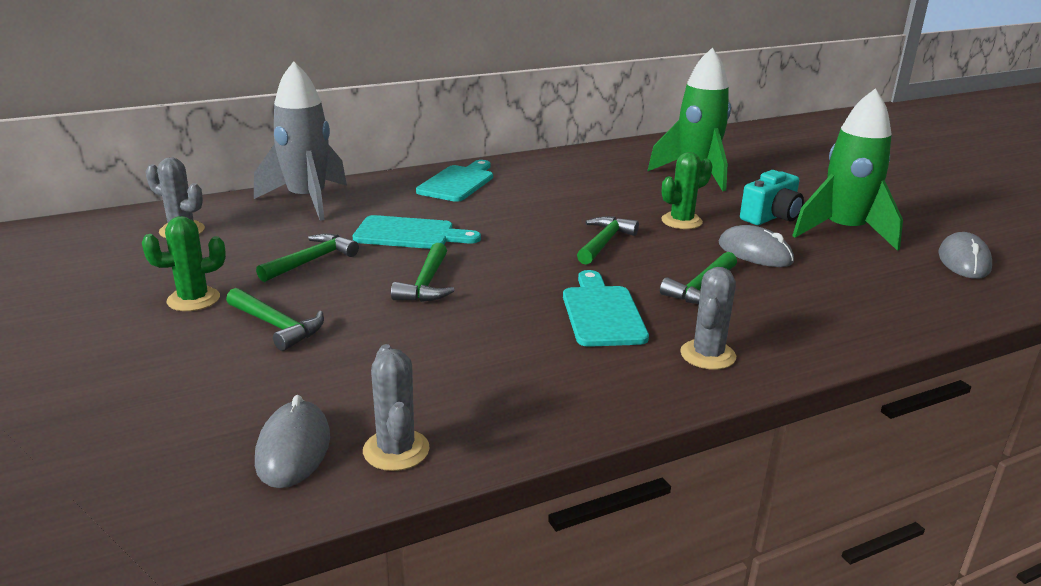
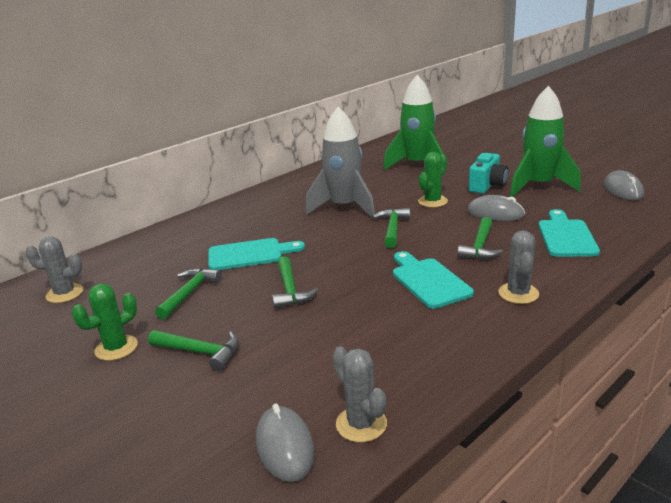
camera: 15 degrees left, 0 degrees up
grey rocket [254,61,347,221] -> grey rocket moved to [305,107,375,217]
turquoise cutting board [416,160,493,202] -> turquoise cutting board moved to [538,209,600,257]

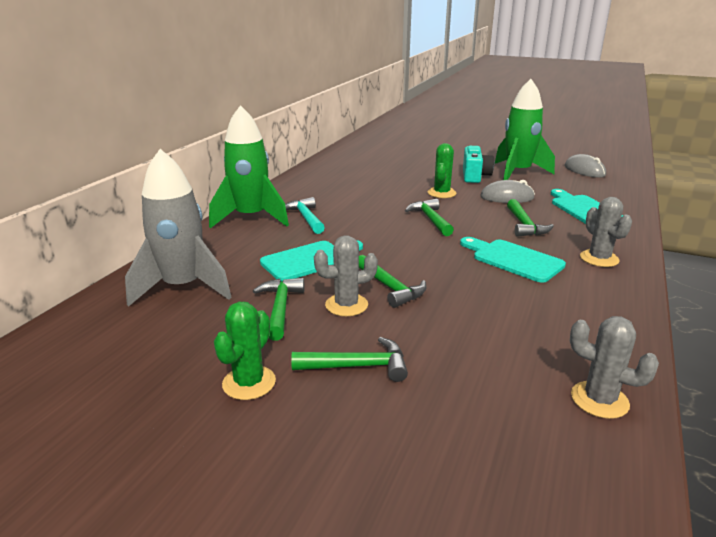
camera: 25 degrees left, 0 degrees up
grey cactus [26,236,83,303] -> grey cactus moved to [314,235,378,316]
grey mouse [256,403,315,482] -> none
grey rocket [305,107,375,217] -> grey rocket moved to [125,149,232,307]
green rocket [383,75,445,174] -> green rocket moved to [209,105,289,228]
none -> turquoise hammer [285,197,325,234]

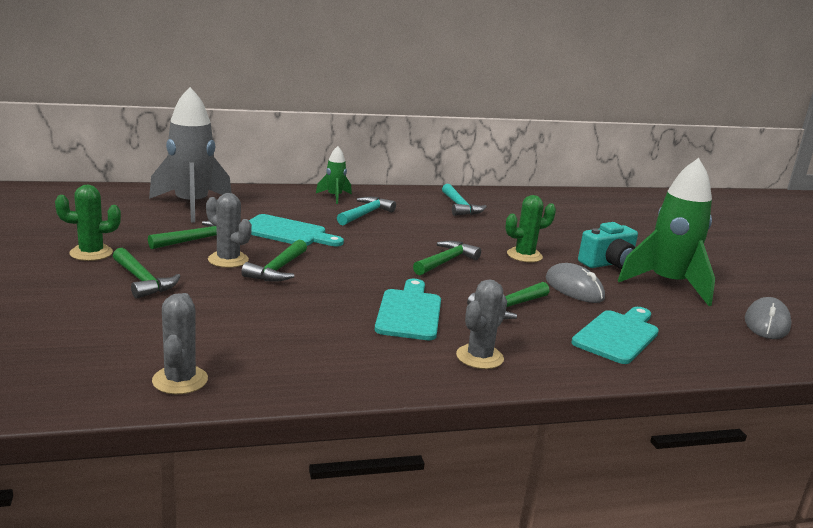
camera: 50 degrees right, 5 degrees down
green rocket [209,105,289,228] -> green rocket [316,146,352,204], size x0.48
none -> turquoise hammer [442,184,487,216]

